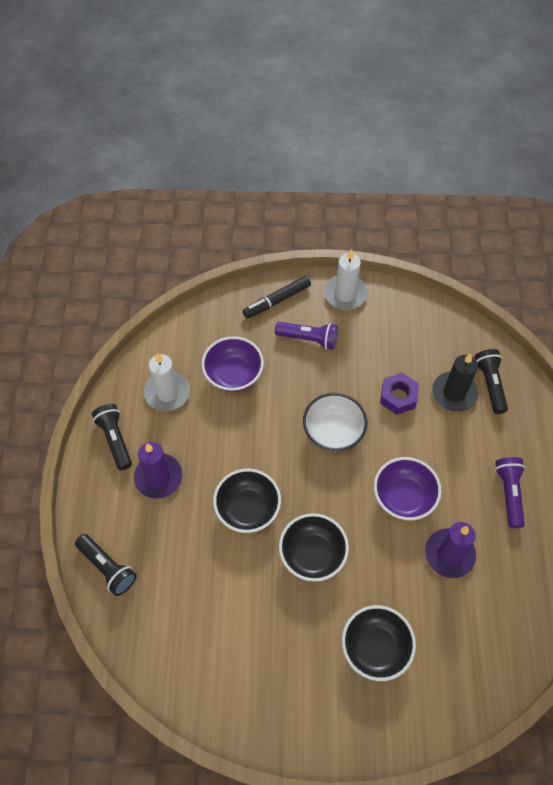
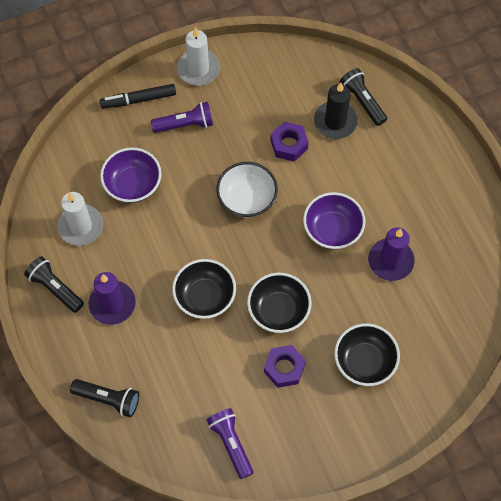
camera: 25 degrees left, 5 degrees up
black marker [243,276,311,318] -> black marker turned 45 degrees clockwise [100,84,176,109]
purple flashlight [495,457,525,528] -> purple flashlight moved to [207,408,253,479]
none -> purple nut [264,345,306,388]

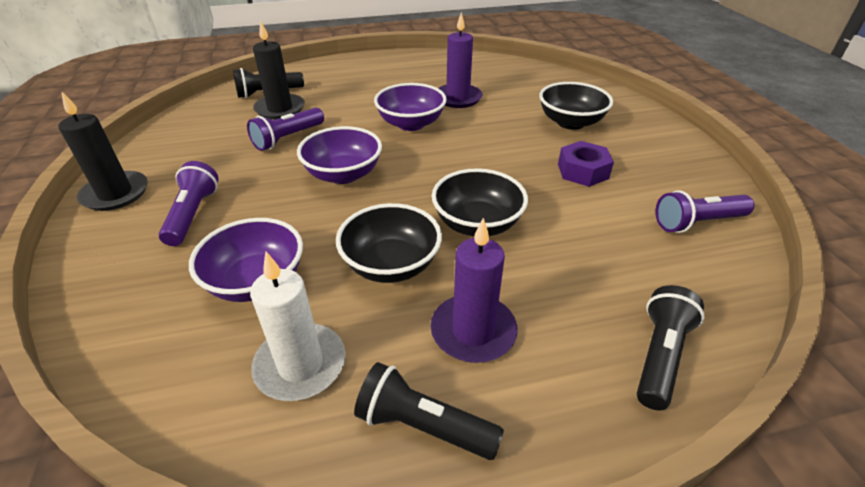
camera: 80 degrees left, 25 degrees down
black flashlight [24,256,84,313] -> black flashlight turned 60 degrees clockwise [354,362,504,460]
black marker [100,84,176,109] -> none
white candle [177,27,220,85] -> black candle [59,91,148,211]
white bowl [216,162,278,218] -> purple bowl [297,126,382,184]
black bowl [247,273,311,333] -> black bowl moved to [336,203,442,283]
purple nut [270,122,309,162] -> purple flashlight [247,108,324,151]

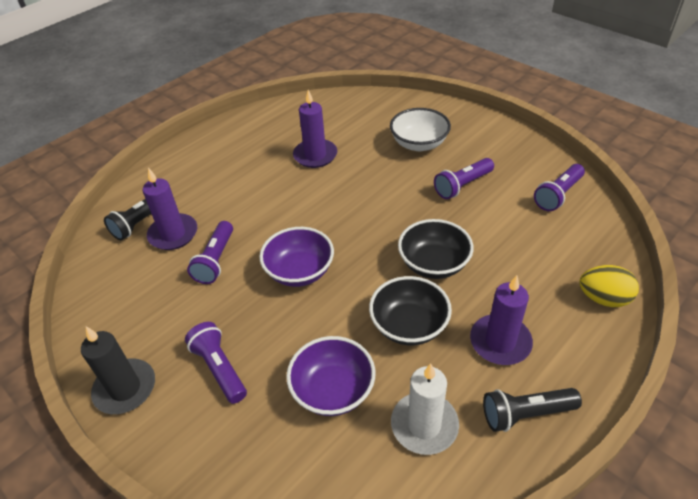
camera: 30 degrees left, 5 degrees up
black candle [253,20,305,120] -> purple candle [142,168,197,250]
purple bowl [374,83,447,131] -> none
black bowl [539,82,613,130] -> white bowl [390,108,451,151]
purple nut [558,141,614,187] -> purple flashlight [434,158,494,199]
black flashlight [637,285,704,410] -> yellow egg [579,265,639,307]

